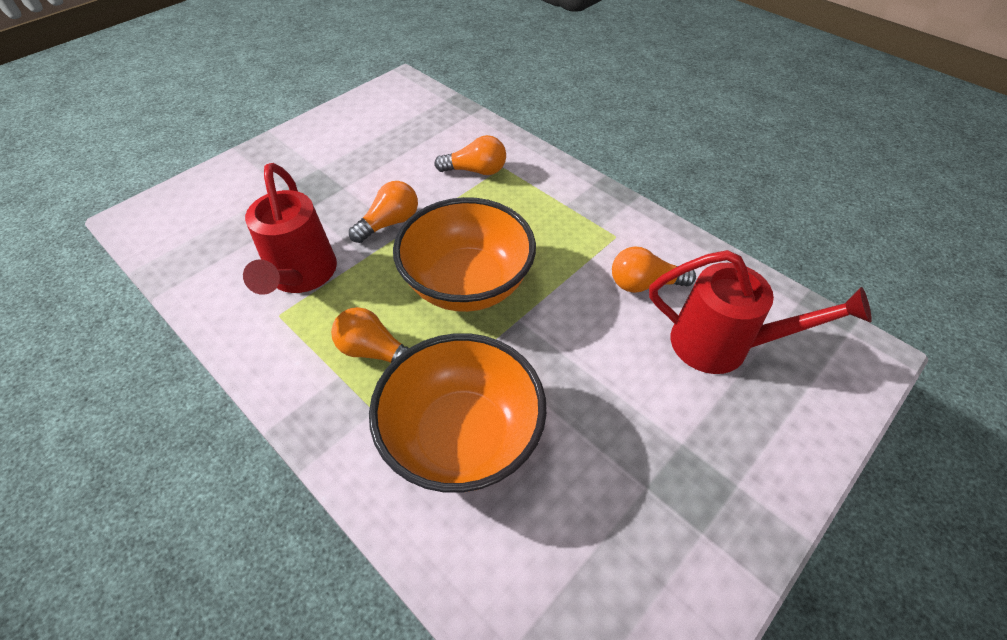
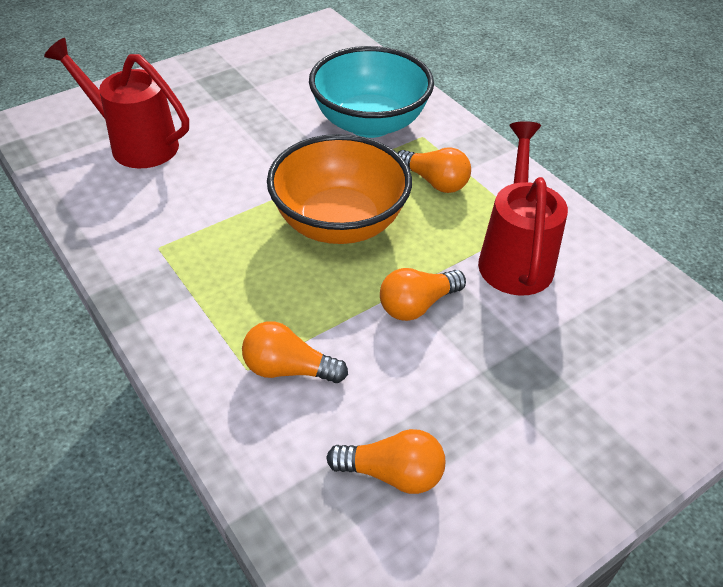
camera: 170 degrees left, 5 degrees down
orange bowl [369,333,547,493] -> turquoise bowl [309,46,434,138]
orange light bulb [612,247,696,293] -> orange light bulb moved to [326,429,445,494]

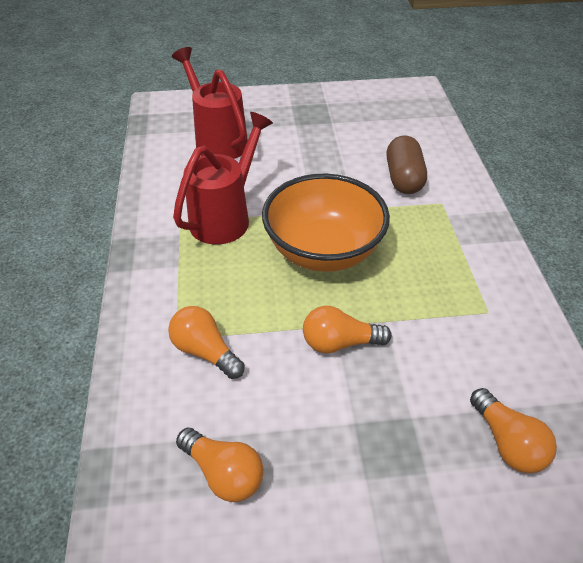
camera: 30 degrees right, 0 degrees up
turquoise bowl [309,46,434,138] -> brown capsule [386,135,427,194]
orange light bulb [398,147,471,193] -> orange light bulb moved to [470,388,557,473]
red watering can [478,121,568,296] -> red watering can moved to [173,112,273,244]

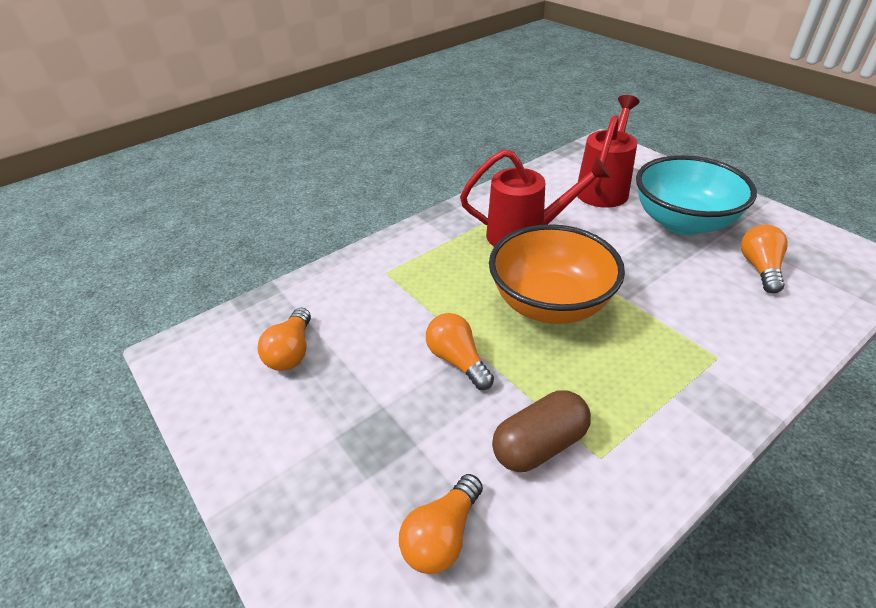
camera: 60 degrees right, 5 degrees down
orange light bulb [168,306,245,379] -> orange light bulb moved to [741,225,788,293]
brown capsule [386,135,427,194] -> brown capsule moved to [492,390,591,472]
none -> turquoise bowl [636,155,757,235]

